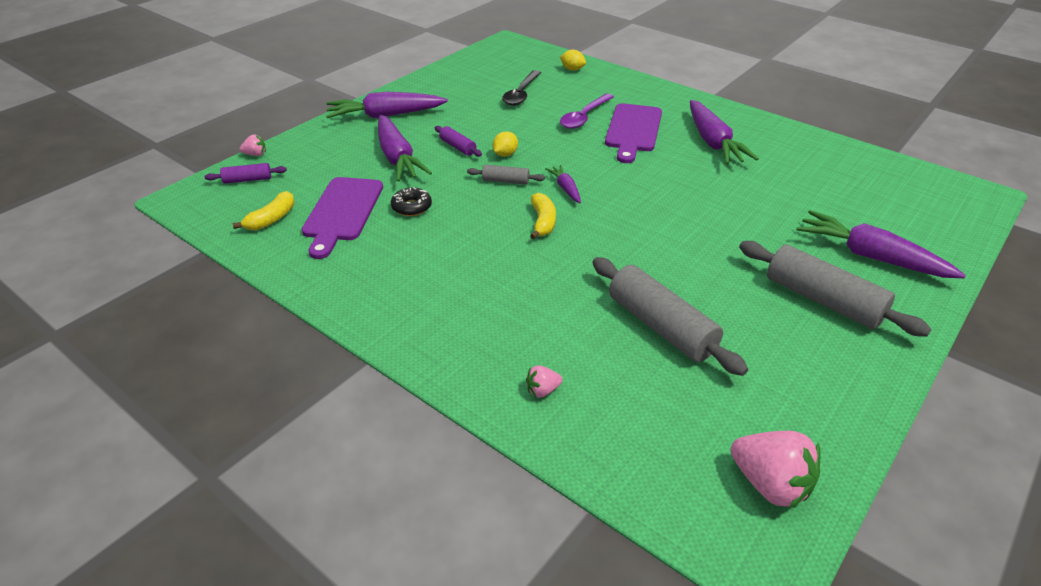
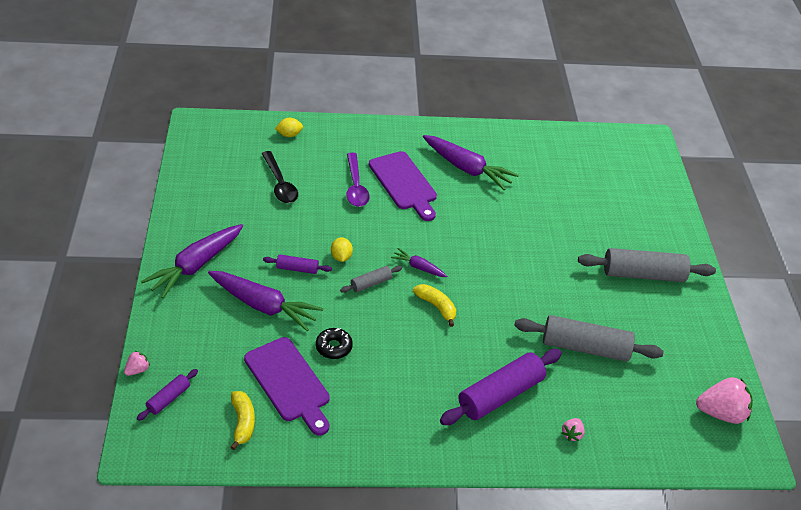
camera: 45 degrees left, 5 degrees up
purple carrot [796,210,966,278] -> none
none -> purple rolling pin [440,349,562,425]

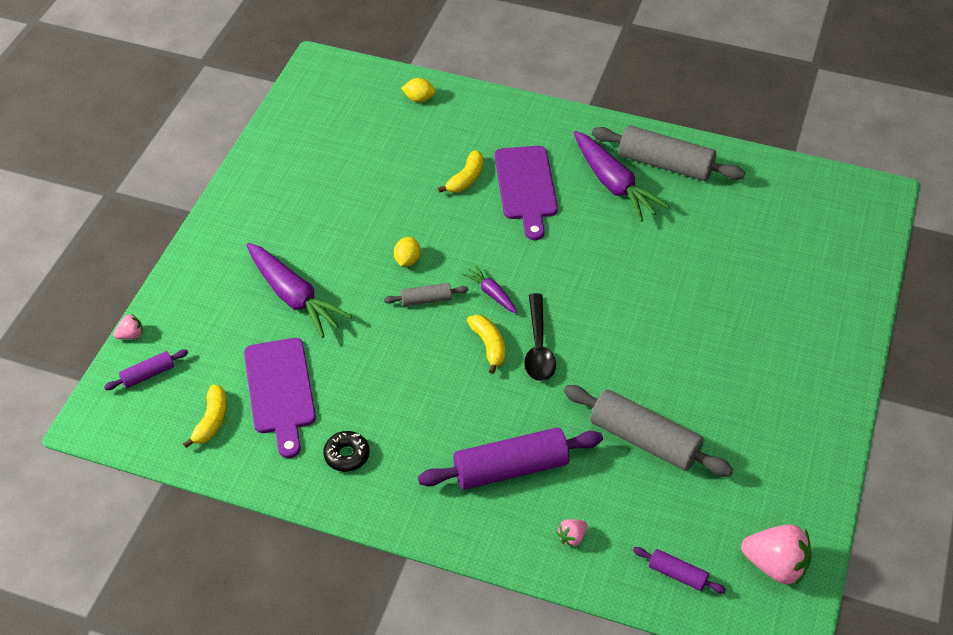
camera: 25 degrees right, 5 degrees up
purple carrot [141,224,243,298] -> none
black spoon [262,151,298,203] -> black spoon moved to [524,293,556,381]
purple rolling pin [263,254,332,274] -> purple rolling pin moved to [633,547,726,593]
black donut [316,328,353,359] -> black donut moved to [323,431,370,472]
purple spoon [346,153,370,207] -> yellow banana [438,150,483,193]
grey rolling pin [578,248,716,282] -> grey rolling pin moved to [592,125,745,181]

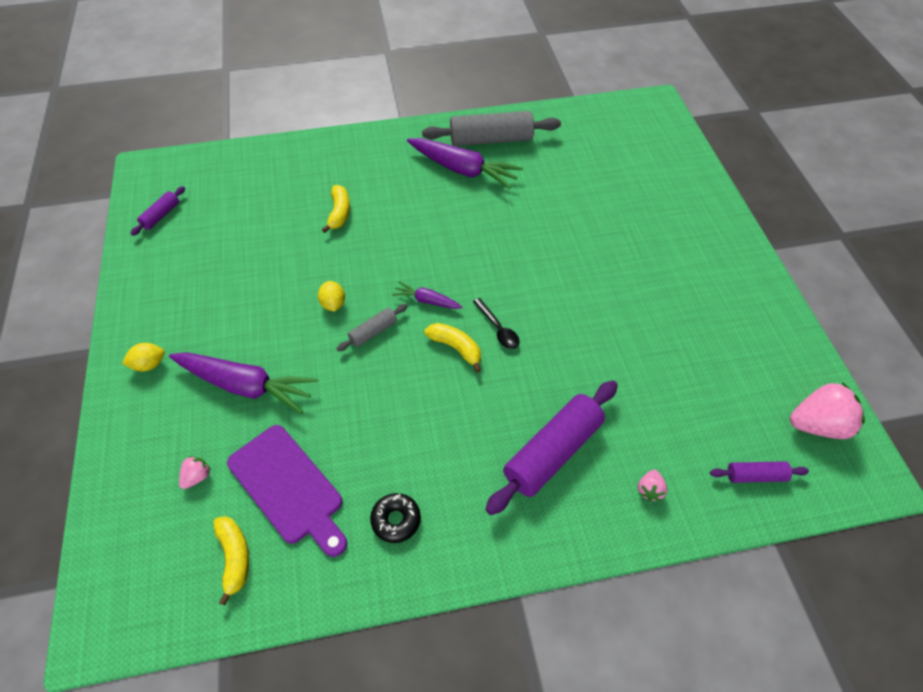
camera: 30 degrees left, 5 degrees up
purple rolling pin [104,349,188,390] -> purple rolling pin moved to [130,186,185,236]
pink strawberry [113,314,143,339] -> pink strawberry moved to [179,456,211,489]
yellow lemon [401,78,436,102] -> yellow lemon moved to [122,343,165,371]
purple cutting board [495,146,558,240] -> none
black spoon [524,293,556,381] -> black spoon [473,298,520,349], size x0.66
grey rolling pin [564,385,733,477] -> none

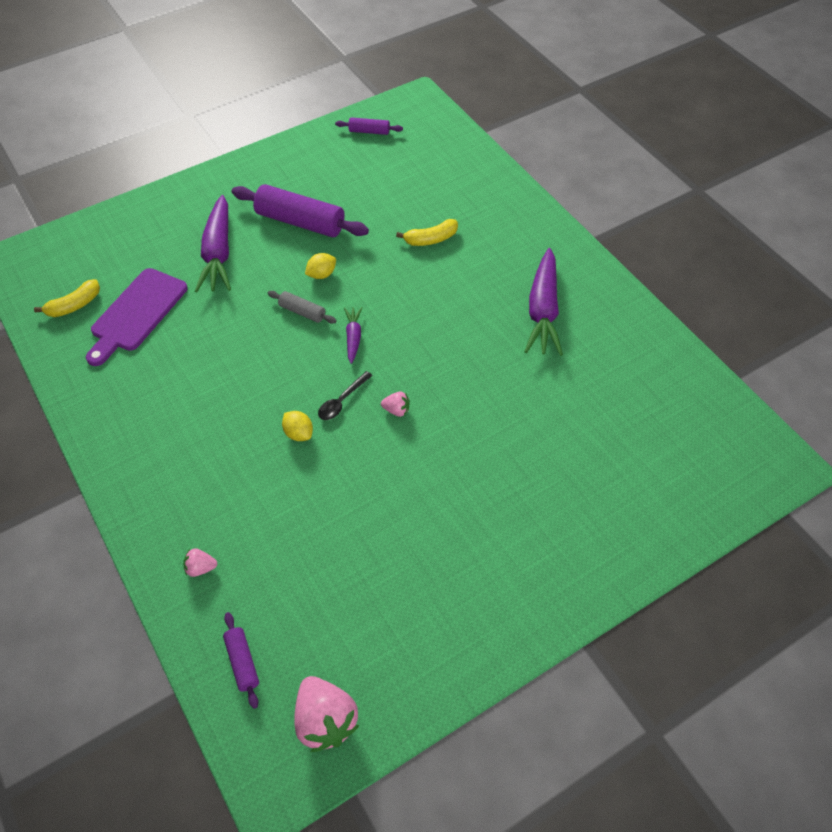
camera: 70 degrees right, 0 degrees up
yellow lemon [122,343,165,371] -> yellow lemon moved to [282,411,313,441]
pink strawberry [179,456,211,489] -> pink strawberry moved to [381,391,410,417]
black donut [370,493,421,543] -> none
grey rolling pin [422,111,561,146] -> none
yellow banana [424,323,481,373] -> none
purple rolling pin [485,380,618,515] -> purple rolling pin moved to [232,184,369,237]

